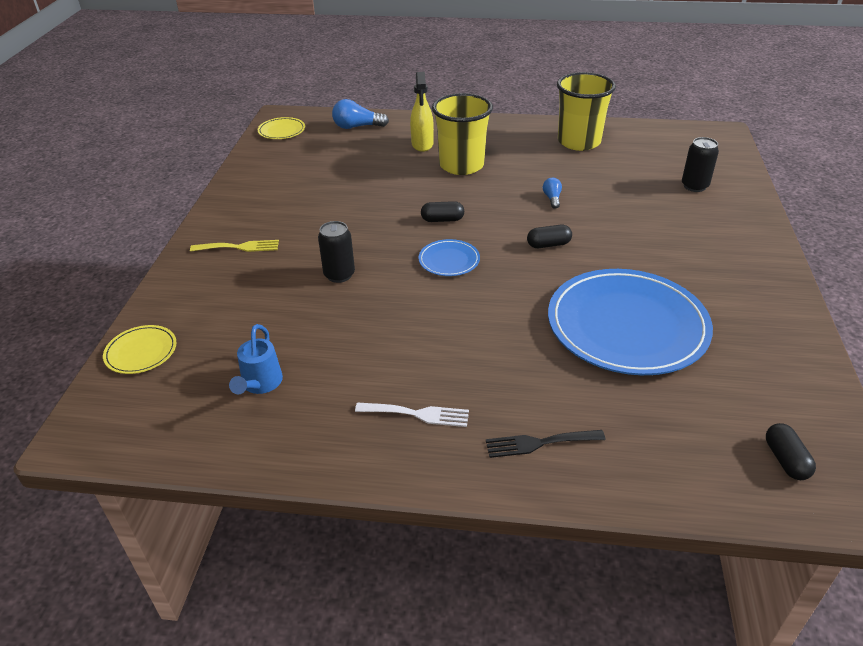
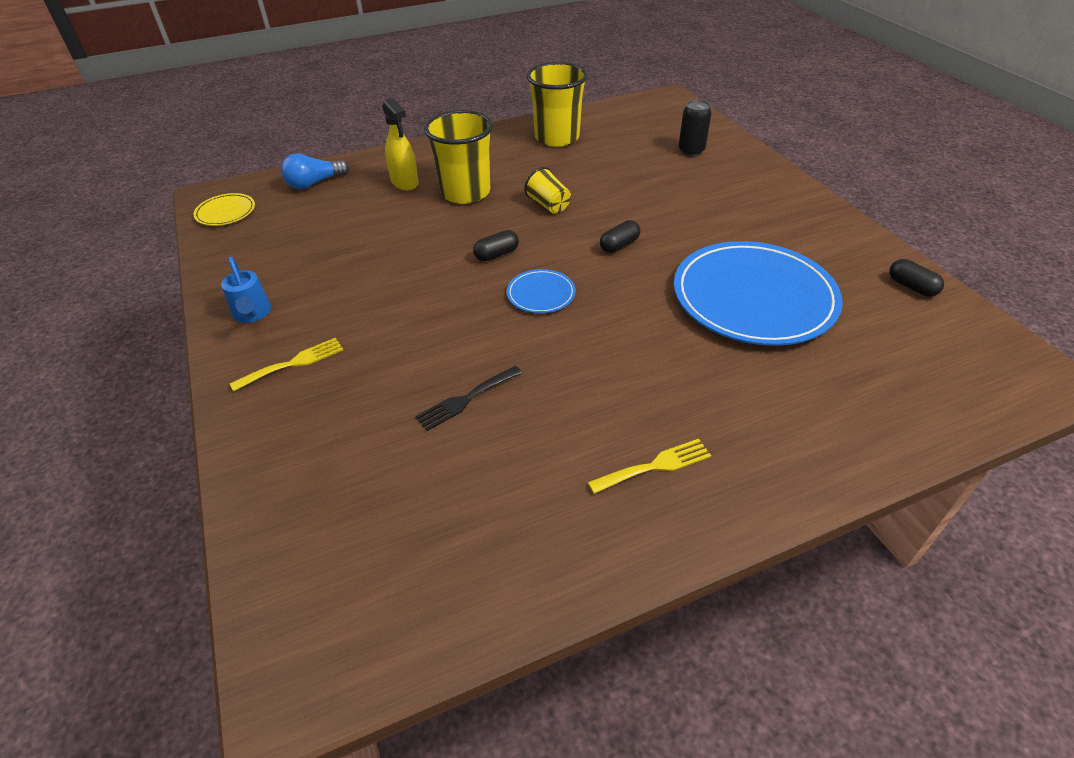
camera: 30 degrees left, 5 degrees up
yellow plate [103,325,177,374] -> none
blue watering can [229,324,283,394] -> blue watering can moved to [221,257,271,323]
black can [318,221,355,283] -> none
white fork [355,403,469,427] -> yellow fork [588,439,711,494]
black fork [486,430,606,458] -> black fork moved to [415,366,522,431]
blue light bulb [543,178,562,209] -> none
black capsule [766,423,816,480] -> black capsule moved to [889,259,944,297]
none -> yellow cup [524,167,571,214]

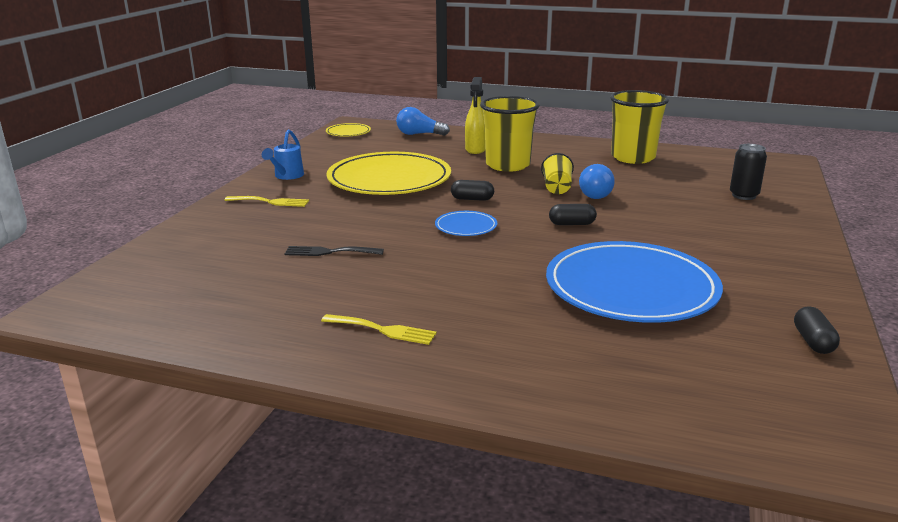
camera: 40 degrees right, 20 degrees down
none -> yellow plate [326,152,451,195]
none -> blue light bulb [579,164,615,199]

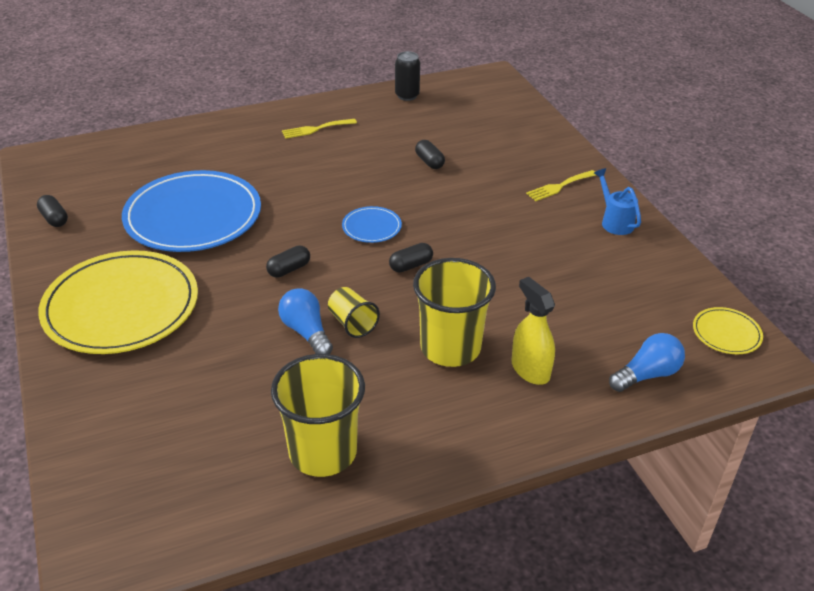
camera: 140 degrees right, 15 degrees up
black fork [285,246,384,256] -> black capsule [415,140,445,169]
yellow plate [326,152,451,195] -> yellow plate moved to [38,250,198,354]
black can [730,144,767,200] -> black can moved to [395,51,420,101]

